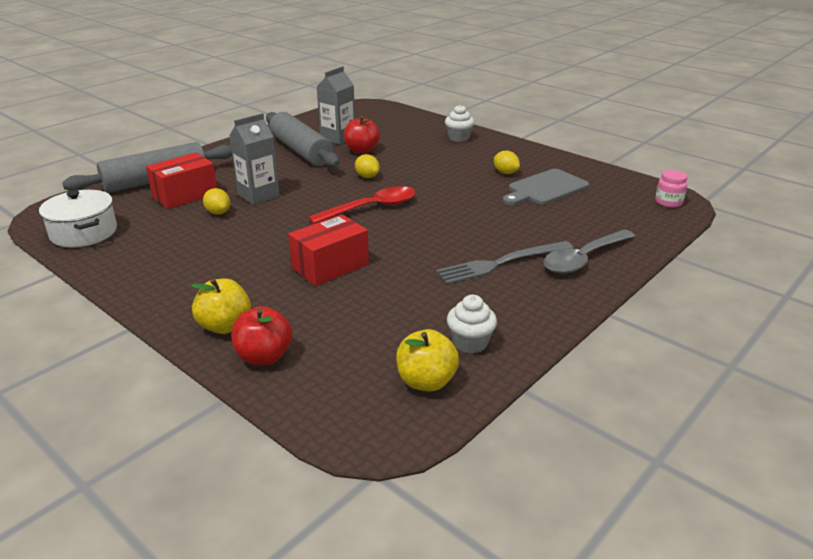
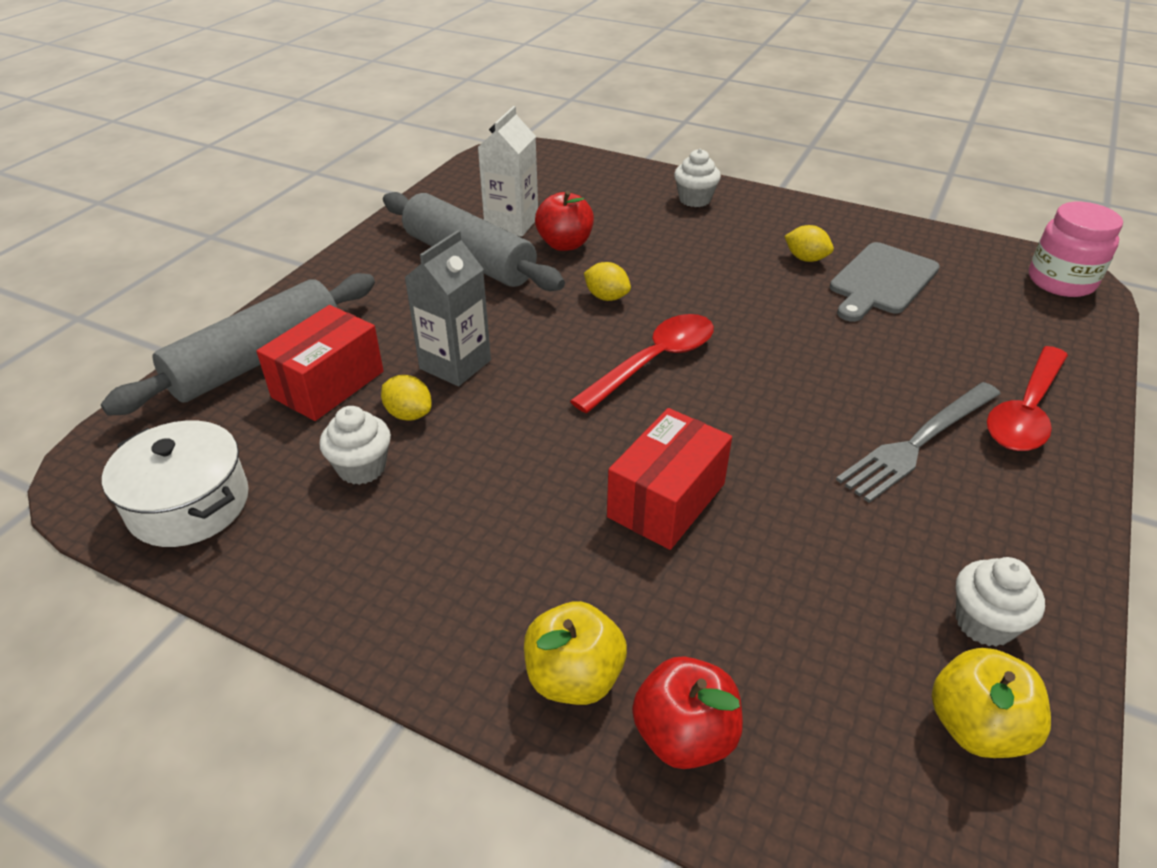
camera: 15 degrees left, 10 degrees up
grey carton [317,66,355,145] -> white carton [478,106,538,237]
grey spoon [543,229,635,274] -> red spoon [987,346,1068,451]
pink jar [655,170,687,208] -> pink jar [1029,202,1123,297], size x1.64
none -> white cupcake [320,406,391,485]

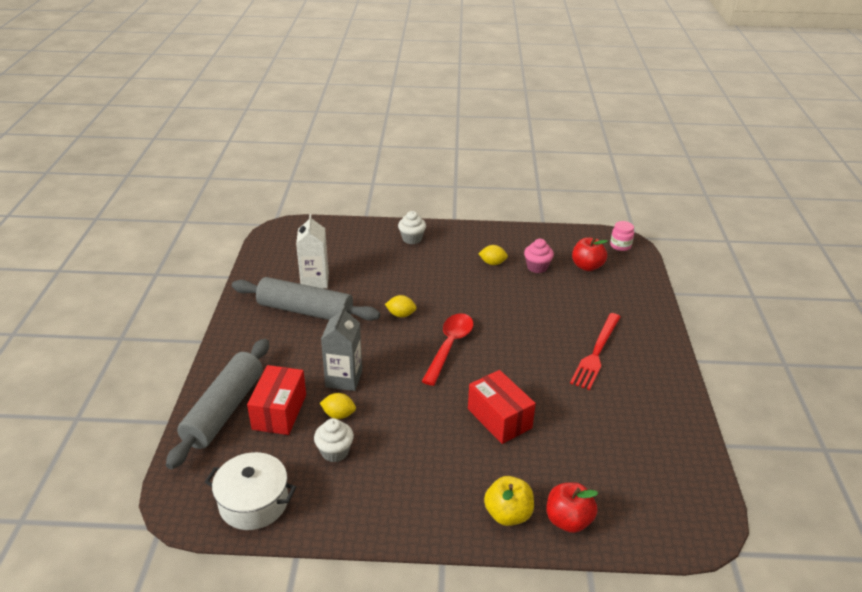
camera: 25 degrees left, 5 degrees down
red apple [535,191,594,251] -> red apple moved to [572,238,608,271]
red box [607,408,732,550] -> red box turned 45 degrees counterclockwise [468,370,536,444]
grey cutting board [830,242,940,322] -> pink cupcake [524,239,554,273]
grey fork [836,382,1001,503] -> red fork [570,313,621,390]
yellow apple [932,648,1051,758] -> none
white cupcake [956,557,1045,647] -> none
red spoon [987,346,1068,451] -> none
pink jar [1029,202,1123,297] -> pink jar [610,221,634,251], size x0.61

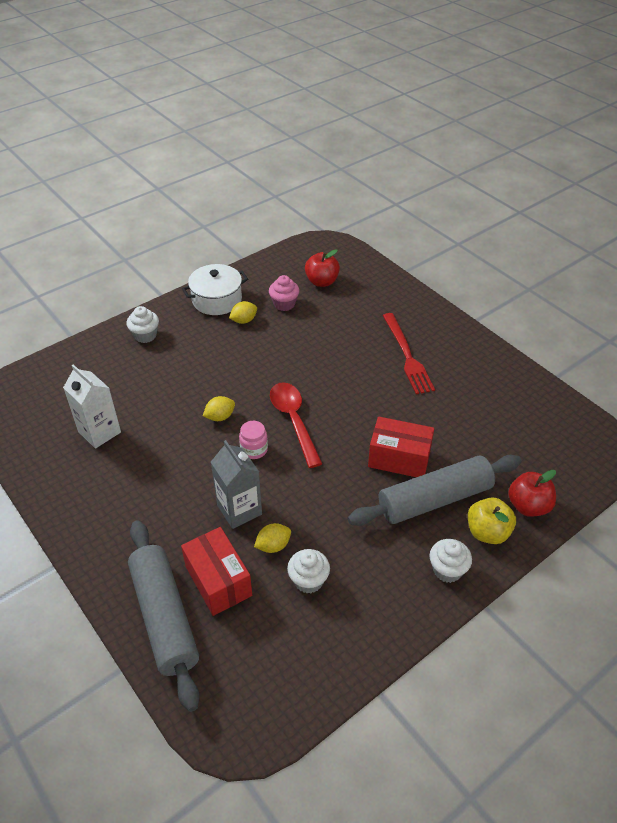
camera: 40 degrees left, 10 degrees up
white pot [205,452,296,530] -> white pot moved to [182,264,248,315]
grey rolling pin [232,277,380,321] -> grey rolling pin moved to [347,455,522,526]
pink jar [610,221,634,251] -> pink jar moved to [239,421,268,459]
none -> white cupcake [430,539,472,583]

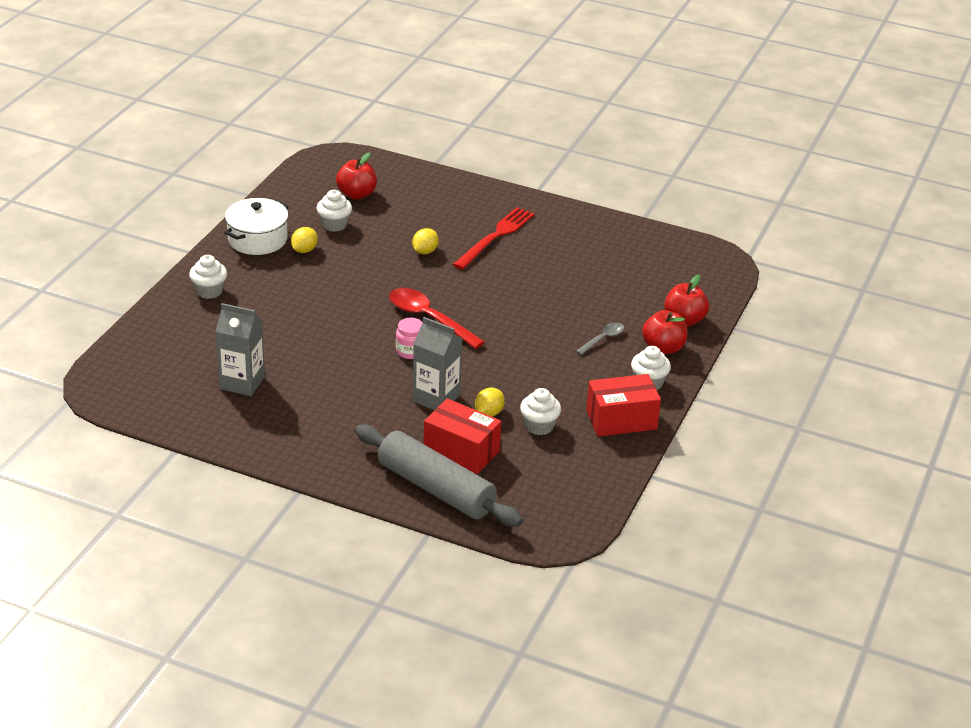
camera: 30 degrees left, 10 degrees down
white carton [63,365,121,449] -> grey carton [215,303,265,396]
yellow lemon [203,396,235,421] -> yellow lemon moved to [412,228,439,254]
pink cupcake [269,275,300,311] -> white cupcake [316,190,352,232]
grey rolling pin [347,455,522,526] -> grey spoon [576,322,624,355]
red box [368,417,434,477] -> red box moved to [586,374,661,437]
red fork [383,313,435,394] -> red fork turned 105 degrees counterclockwise [453,207,535,270]
yellow apple [468,498,516,544] -> red apple [642,310,687,355]

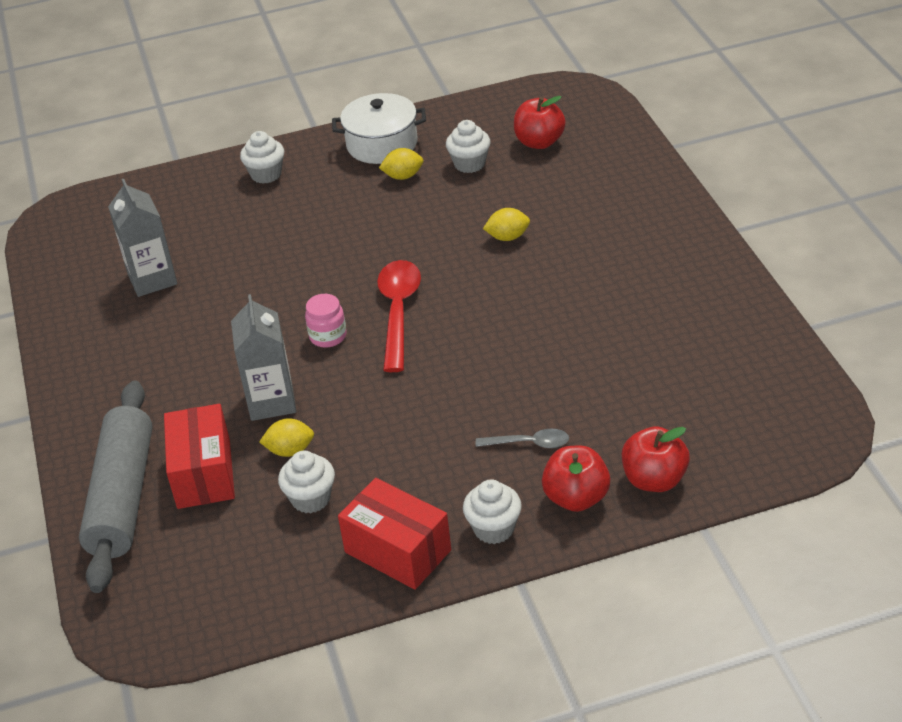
camera: 55 degrees right, 5 degrees up
red fork [453,207,535,270] -> none

